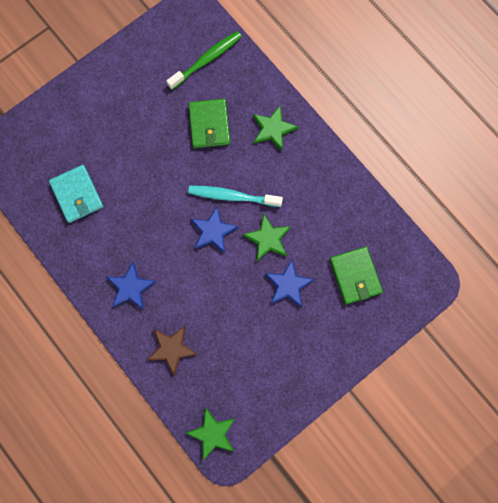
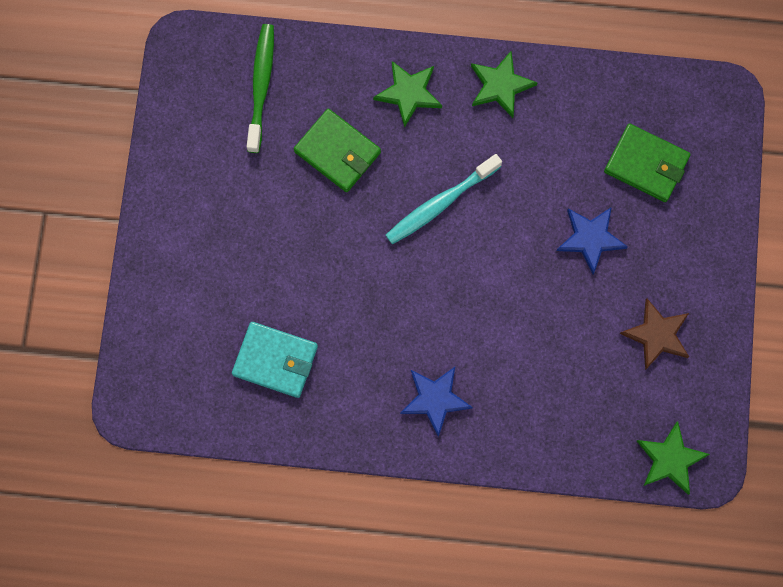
camera: 45 degrees left, 0 degrees up
brown star [147,326,197,376] -> brown star moved to [620,299,689,370]
blue star [191,206,239,253] -> none
green star [243,214,291,261] -> green star moved to [471,51,537,118]

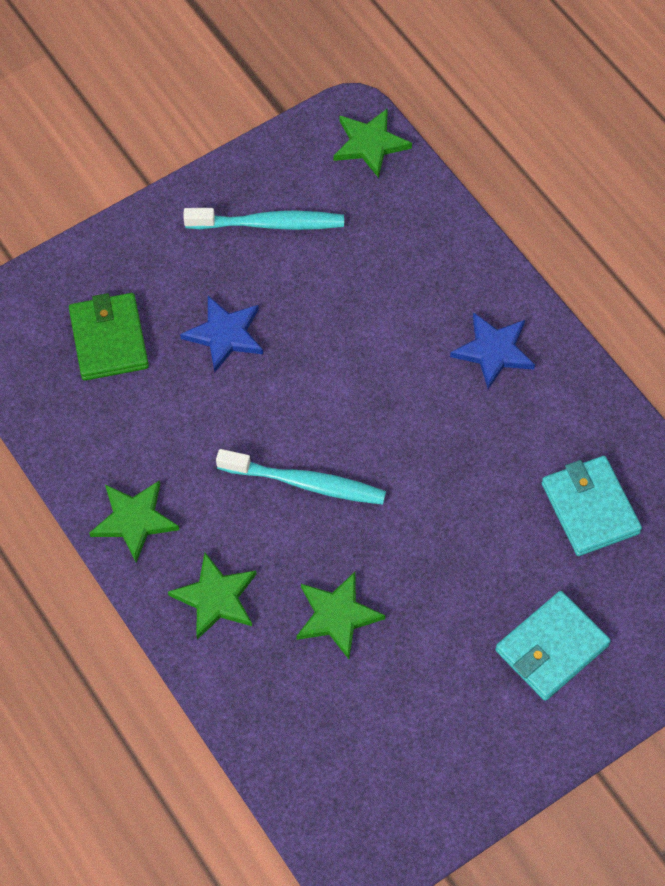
camera: 130 degrees left, 15 degrees down
green toothbrush [247,24,274,153] -> none
green wallet [294,109,381,192] -> green star [296,572,385,659]
brown star [620,299,689,370] -> turquoise toothbrush [183,208,344,230]
none -> turquoise wallet [495,591,611,701]

